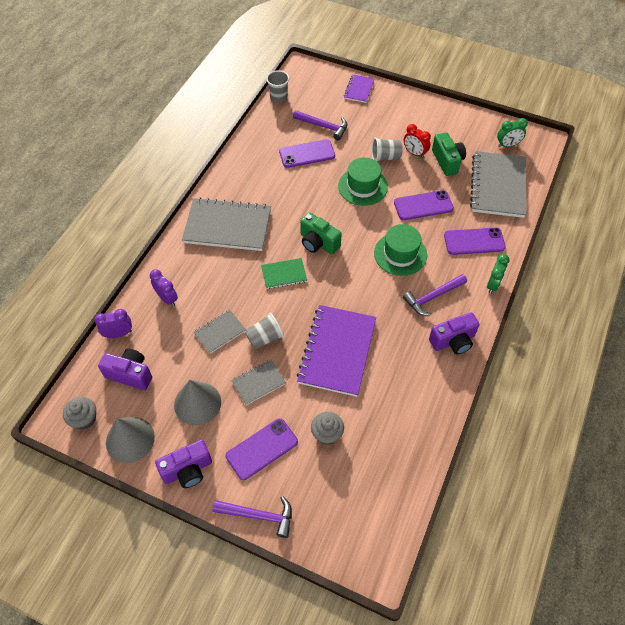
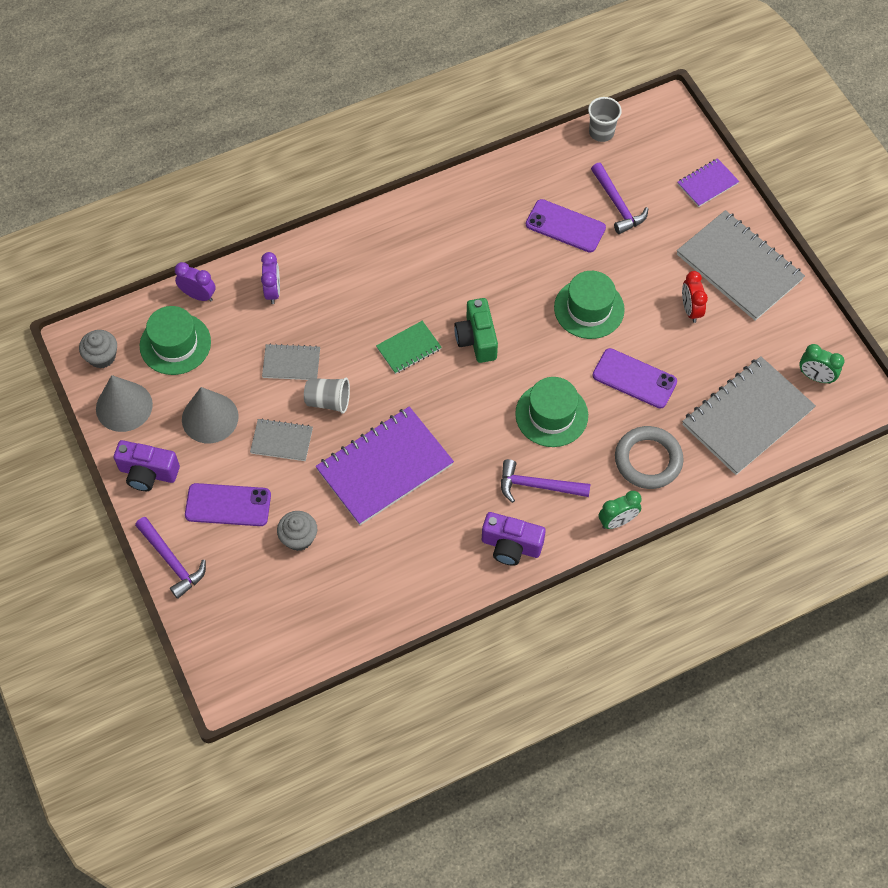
camera: 40 degrees right, 5 degrees up
purple camera [98,348,152,390] -> green hat [140,306,211,375]
grey notebook [182,197,271,251] -> grey notebook moved to [677,210,805,321]
green notebook [261,258,307,289] -> green notebook turned 60 degrees counterclockwise [376,321,442,374]
grey cup [372,137,403,162] -> none
green camera [432,132,466,176] -> none
purple phone [444,228,506,255] -> grey ring [615,426,684,489]

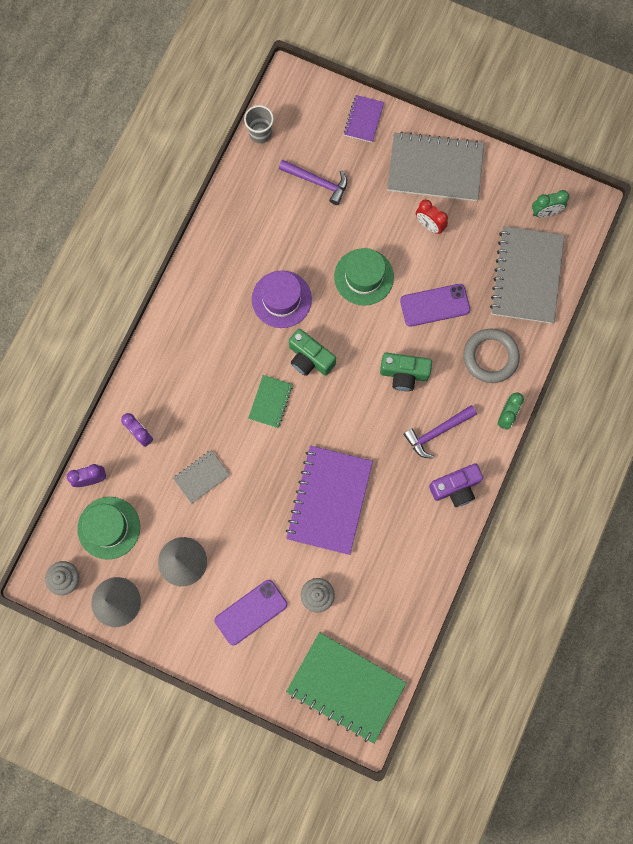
camera: 40 degrees left, 15 degrees up
purple camera [114,440,180,491] -> none
purple hammer [135,517,206,599] -> none
grey notebook [250,418,313,461] -> none
grey cup [304,378,350,414] -> none
green hat [515,377,588,447] -> green camera [380,353,432,391]
purple phone [526,199,606,253] -> none
none -> purple hat [252,270,312,328]
none -> green notebook [286,632,407,744]

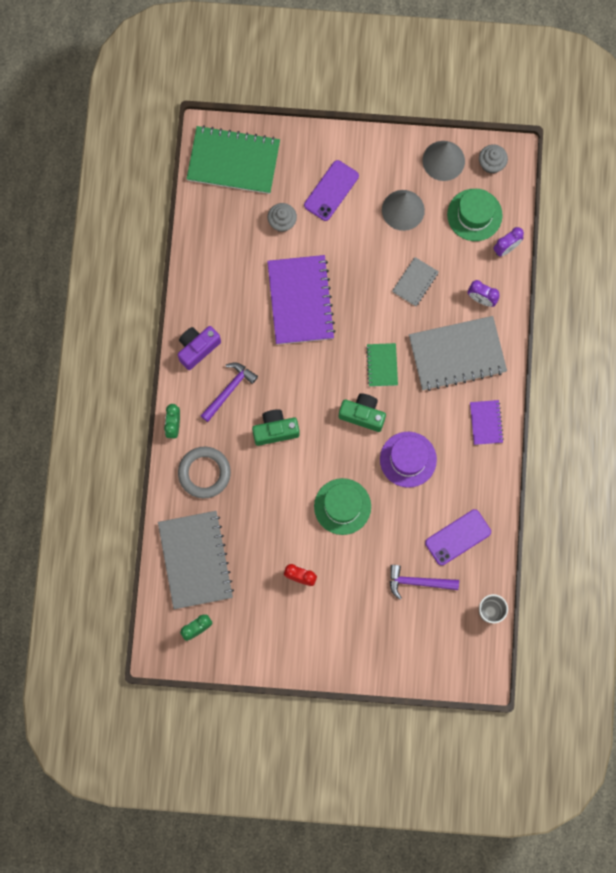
camera: 160 degrees right, 0 degrees up
purple notebook [344,95,384,143] -> purple notebook moved to [470,400,504,445]
grey notebook [387,131,484,201] -> grey notebook moved to [409,316,507,391]
purple phone [400,284,470,327] -> purple phone moved to [425,509,491,566]

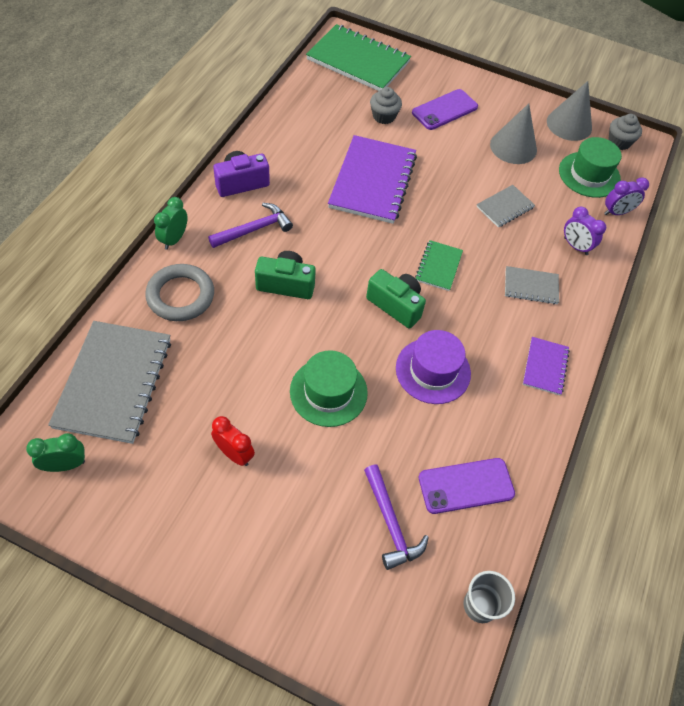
camera: 15 degrees right, 20 degrees down
purple hammer [390,565,459,600] -> purple hammer turned 135 degrees counterclockwise [364,465,429,570]
grey notebook [409,316,507,391] -> grey notebook [505,266,559,305], size x0.50

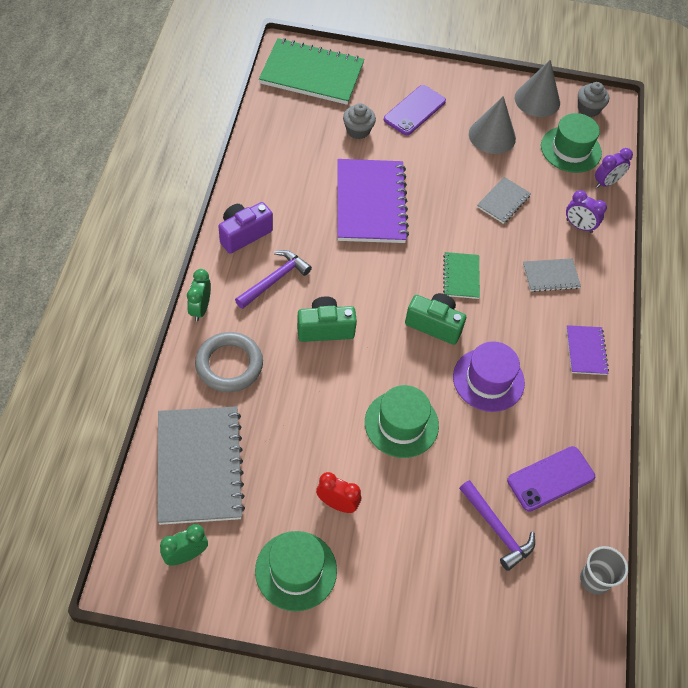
camera: 15 degrees left, 0 degrees up
none -> green hat [255,531,337,611]

